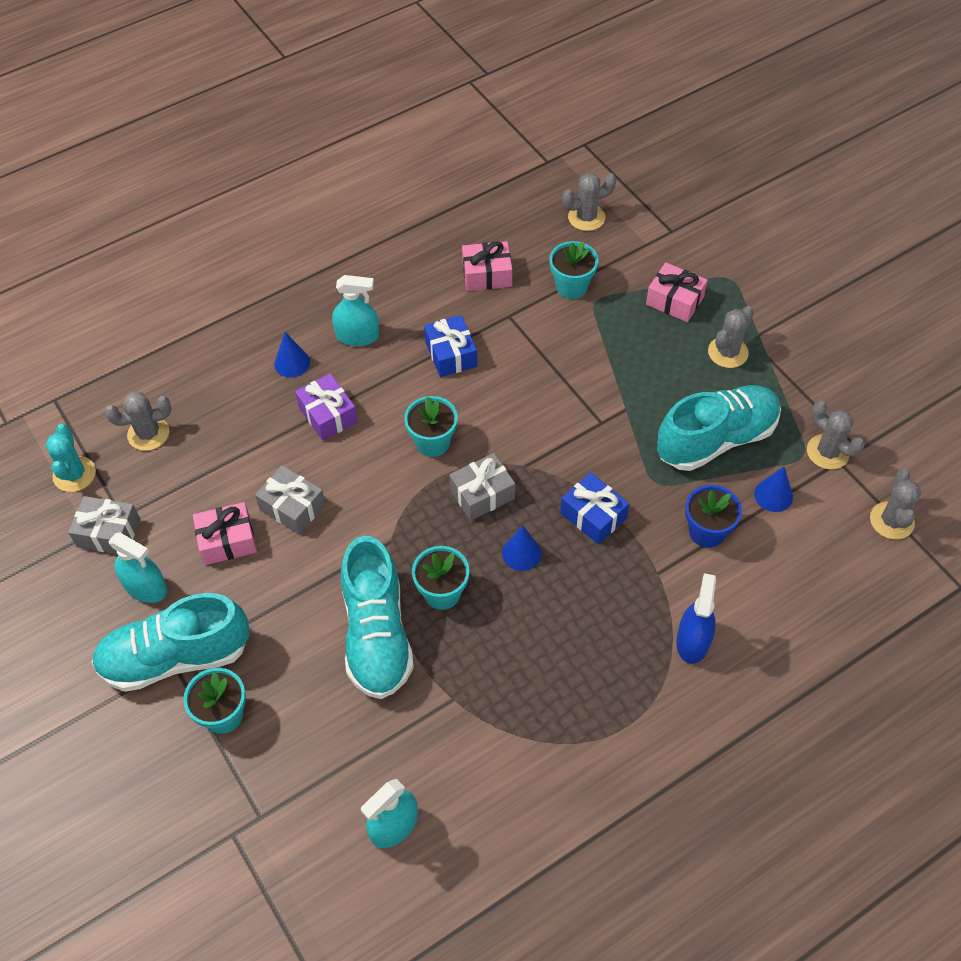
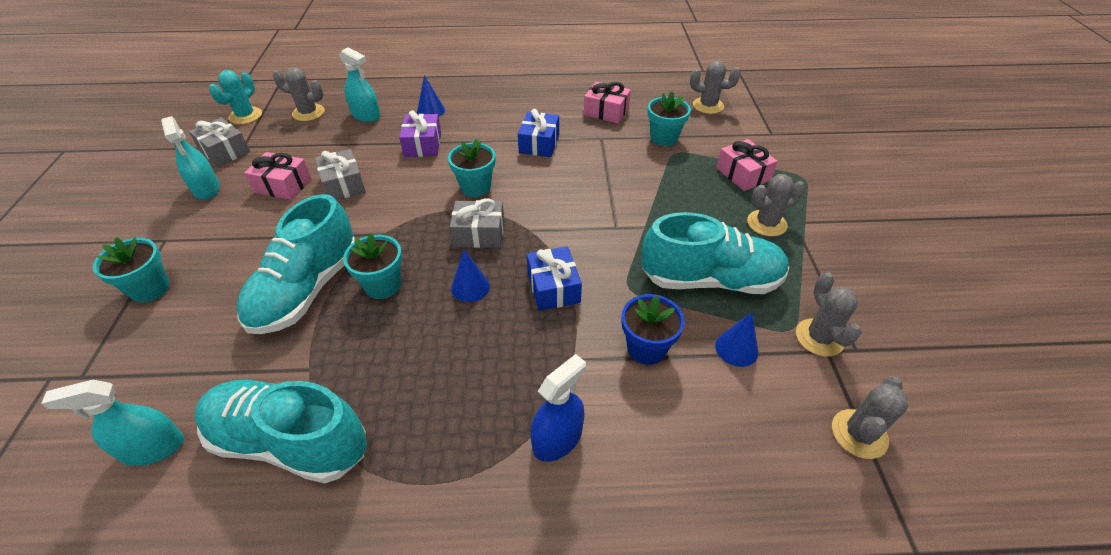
camera: 30 degrees right, 10 degrees down
turquoise shoe [92,593,249,692] -> turquoise shoe moved to [195,380,367,483]
turquoise spray bottle [332,275,379,346] -> turquoise spray bottle moved to [339,47,380,122]

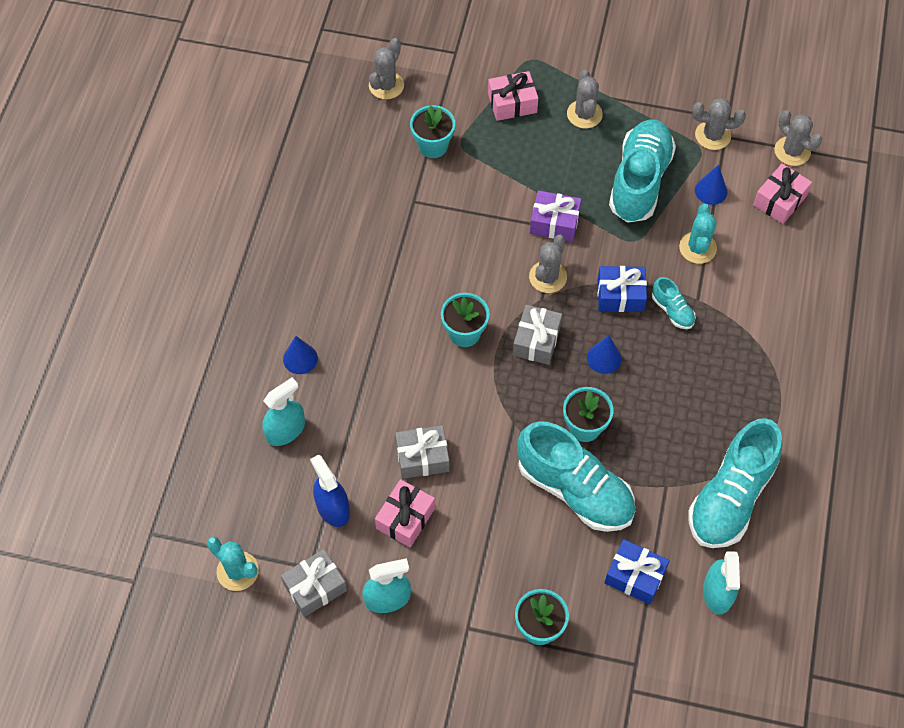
camera: 75 degrees left, 15 degrees up
grey cactus [273,67,325,121] -> grey cactus moved to [529,235,567,293]
purple gift [399,110,441,157] -> purple gift moved to [530,190,581,242]
blue gift [518,109,559,157] -> blue gift moved to [604,539,670,604]
blue spray bottle [530,354,586,462] -> blue spray bottle moved to [310,454,350,527]
pink gift [584,82,631,123] -> pink gift moved to [753,163,812,224]
blue flower pot [622,294,685,365] -> turquoise cactus [679,204,717,264]
none -> turquoise shoe [652,277,696,329]

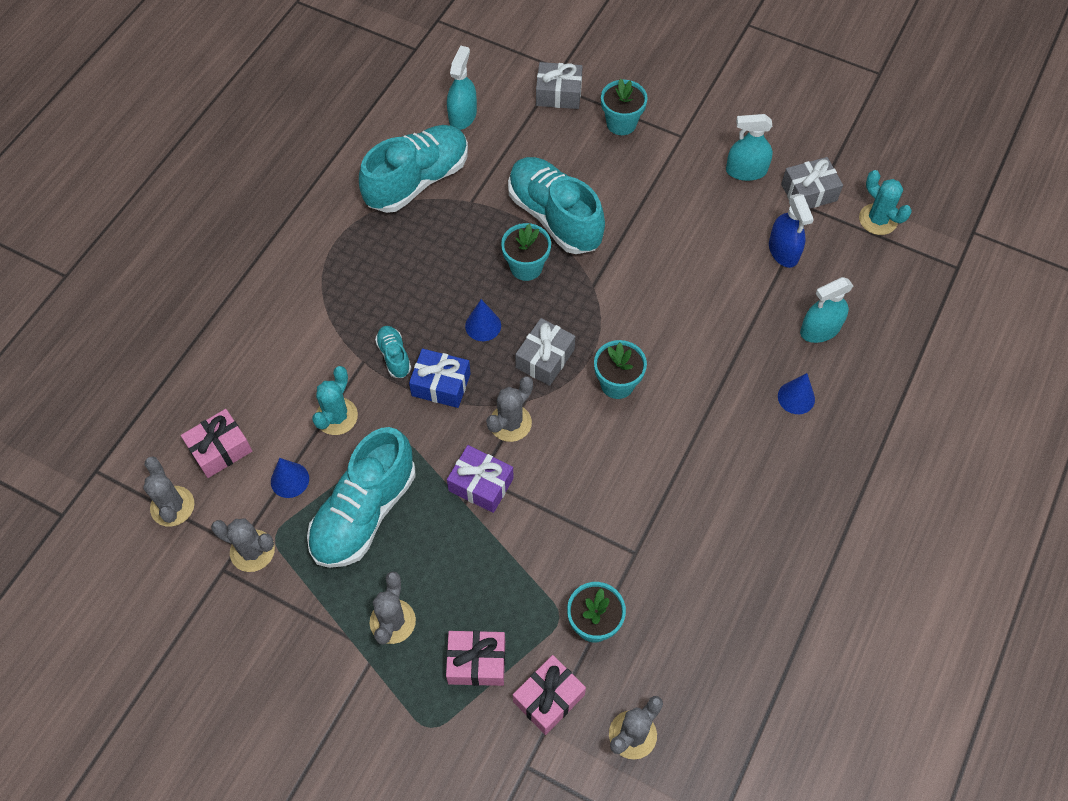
camera: 165 degrees left, 0 degrees up
pink gift [375,479,435,547] -> pink gift moved to [513,655,586,735]
grey gift [395,425,449,479] -> grey gift moved to [536,62,583,109]
blue gift [604,539,670,604] -> none

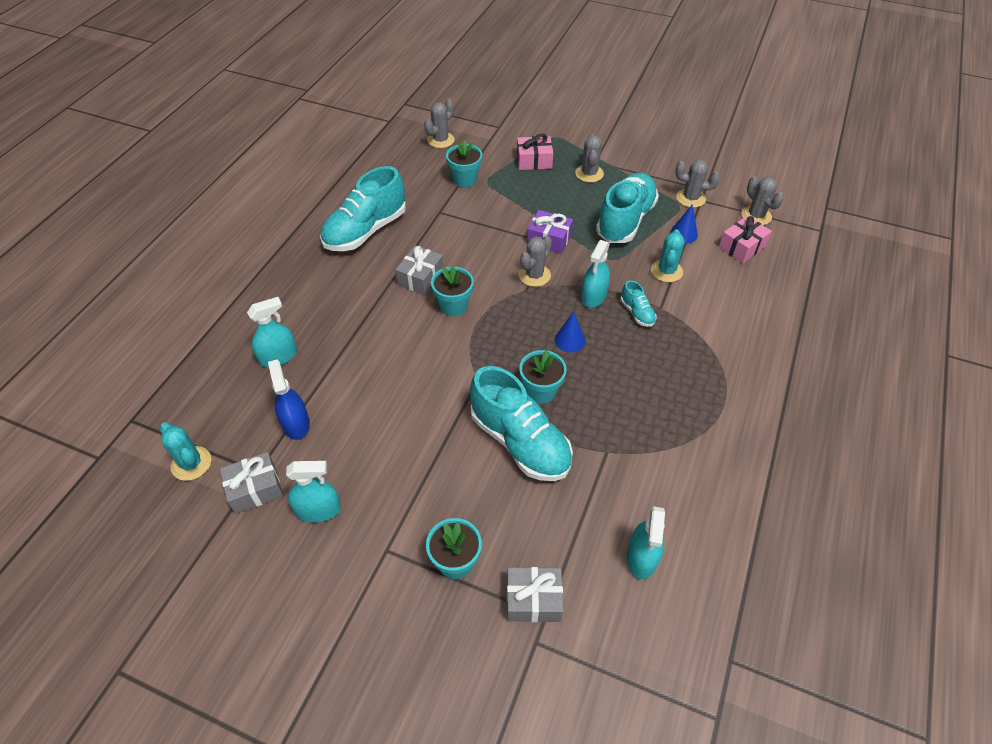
camera: 175 degrees right, 10 degrees down
turquoise shoe [359,125,468,213] -> turquoise shoe moved to [320,166,406,251]
blue gift [409,349,471,408] -> turquoise spray bottle [581,240,610,308]
pink gift [513,655,586,735] -> none
grey gift [515,318,575,386] -> grey gift moved to [395,245,444,295]
blue cone [778,373,815,414] -> none

